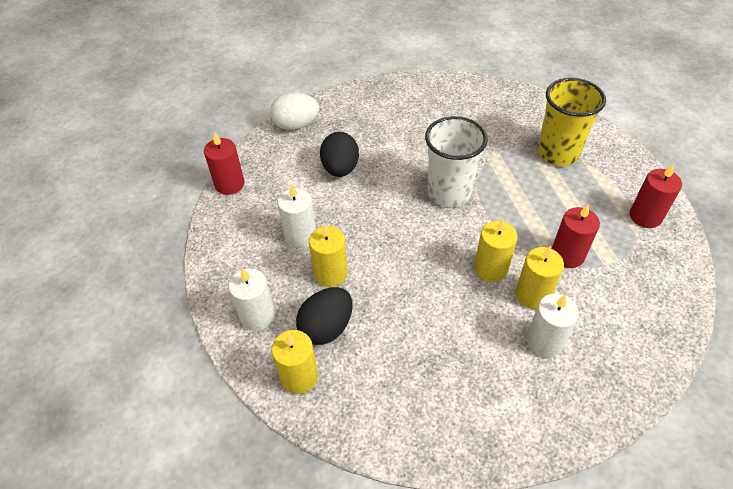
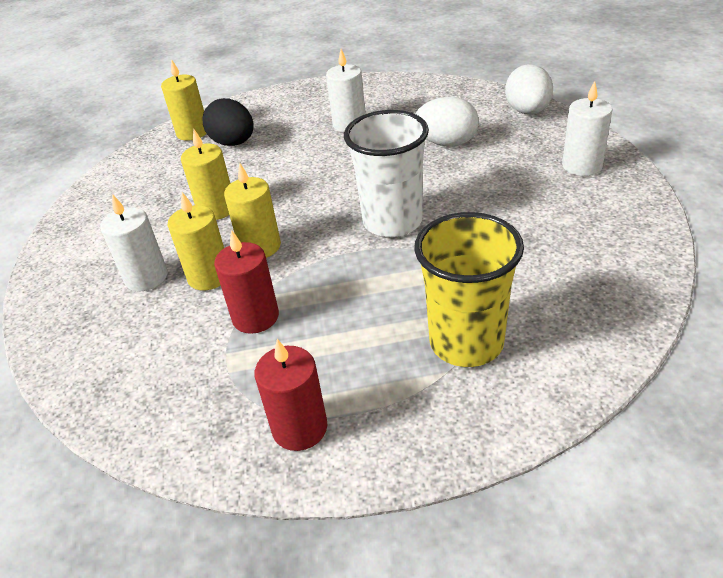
camera: 100 degrees right, 10 degrees down
red candle [204,132,245,195] -> none
white candle [228,268,275,331] -> white candle moved to [562,81,613,176]
yellow candle [309,224,347,287] -> yellow candle moved to [181,129,231,220]
black egg [320,132,359,177] -> white egg [415,97,479,147]

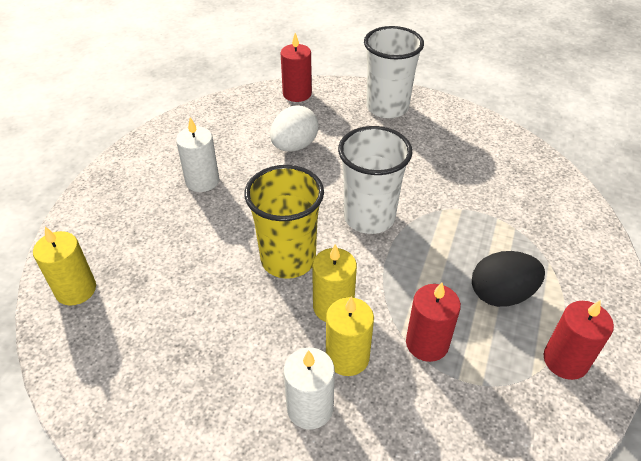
camera: 65 degrees left, 5 degrees up
yellow candle [181,129,231,220] -> none
black egg [202,98,254,146] -> black egg moved to [472,251,545,307]
yellow cup [414,212,524,367] -> yellow cup moved to [244,165,324,279]
white egg [505,64,553,114] -> red candle [281,33,312,102]
white candle [562,81,613,176] -> white cup [364,26,424,118]

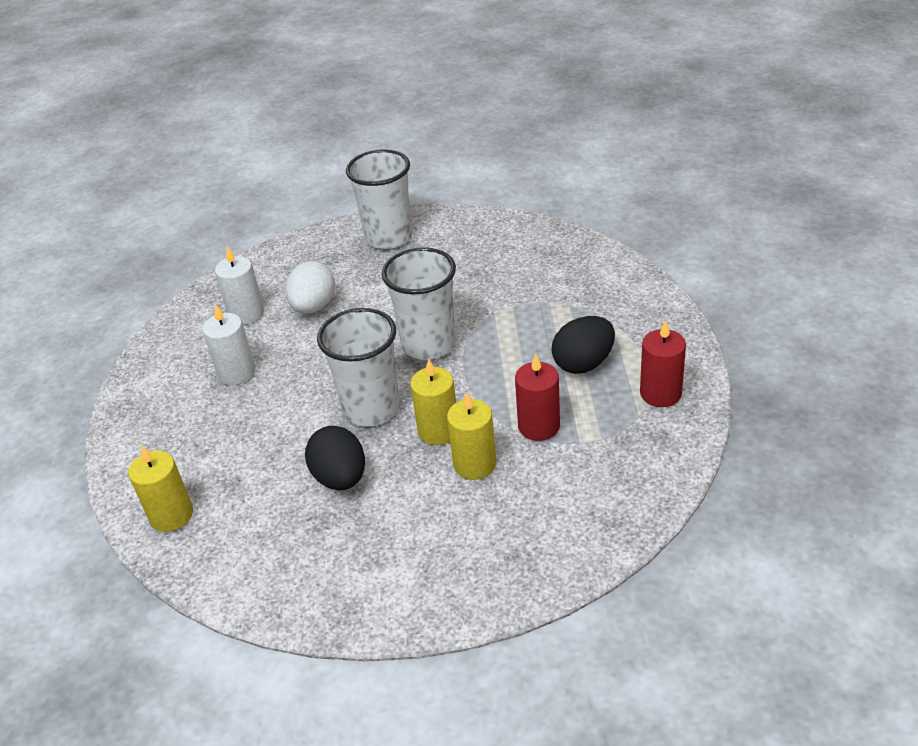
camera: 20 degrees left, 5 degrees down
yellow cup [244,165,324,279] -> white cup [317,308,400,427]
red candle [281,33,312,102] -> none
white candle [283,348,335,429] -> white candle moved to [215,246,264,325]
none -> black egg [305,426,365,490]

